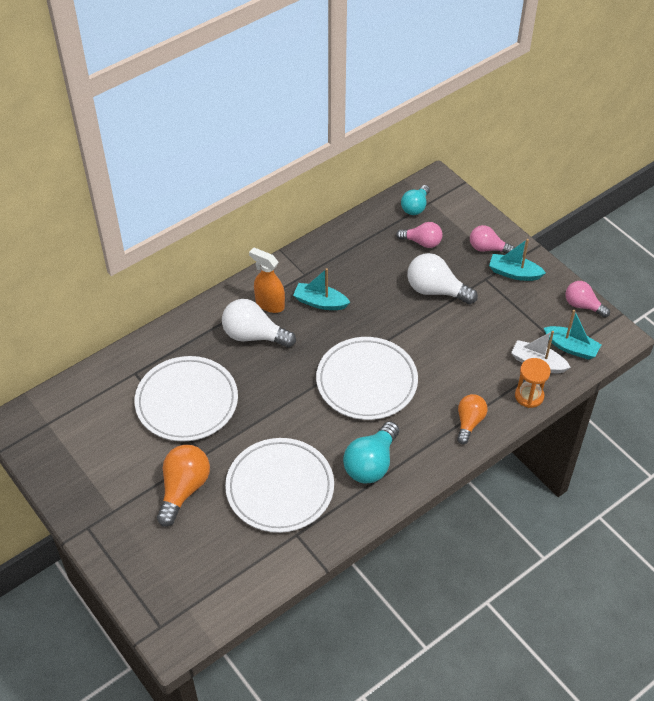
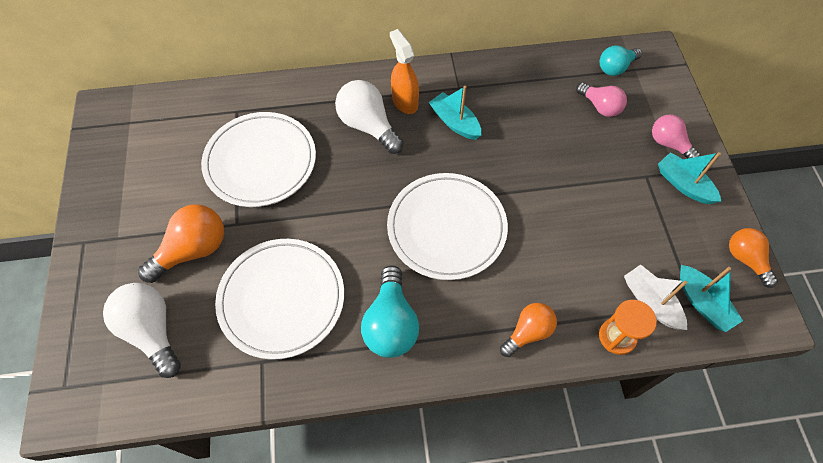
camera: 30 degrees right, 10 degrees up
turquoise light bulb [343,421,399,483] -> turquoise light bulb turned 60 degrees counterclockwise [361,265,419,358]
white light bulb [407,253,478,304] -> white light bulb moved to [103,283,181,378]
pink light bulb [565,281,610,318] -> orange light bulb [729,228,778,288]

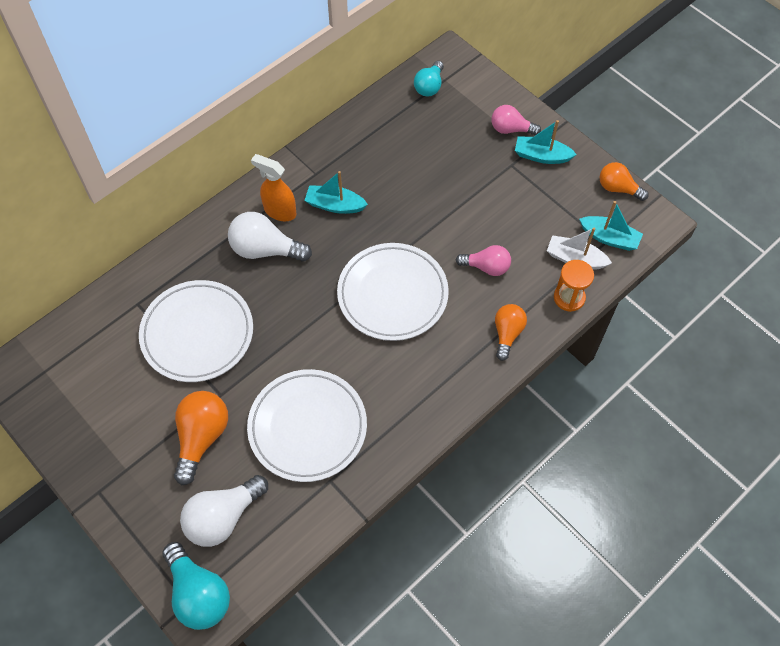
camera: 35 degrees left, 0 degrees up
white light bulb [103,283,181,378] -> white light bulb turned 60 degrees counterclockwise [180,475,268,547]
turquoise light bulb [361,265,419,358] -> turquoise light bulb moved to [162,542,230,630]
pink light bulb [576,83,627,117] -> pink light bulb moved to [456,245,511,276]

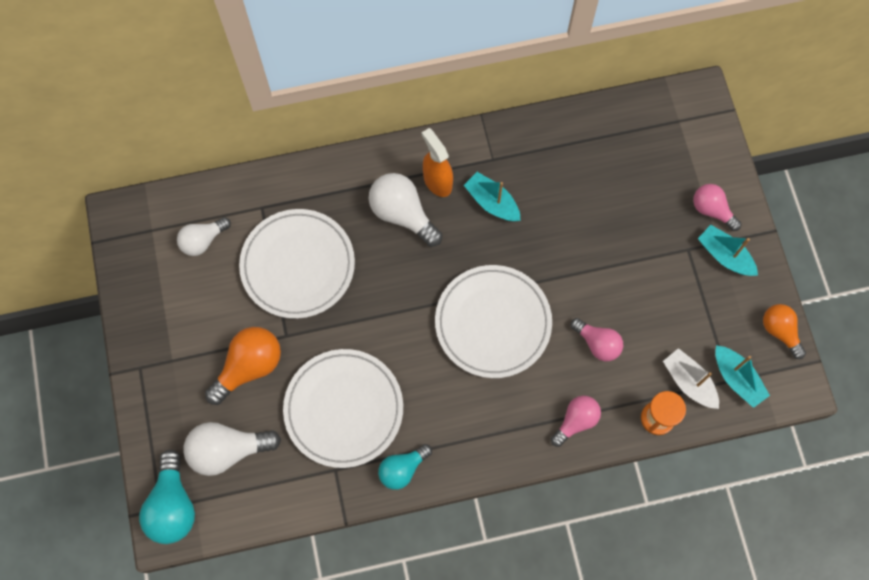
camera: 30 degrees right, 10 degrees up
turquoise light bulb [414,61,444,96] -> turquoise light bulb moved to [378,444,432,490]
orange light bulb [495,304,527,361] -> pink light bulb [551,396,601,447]
none -> white light bulb [177,217,231,256]

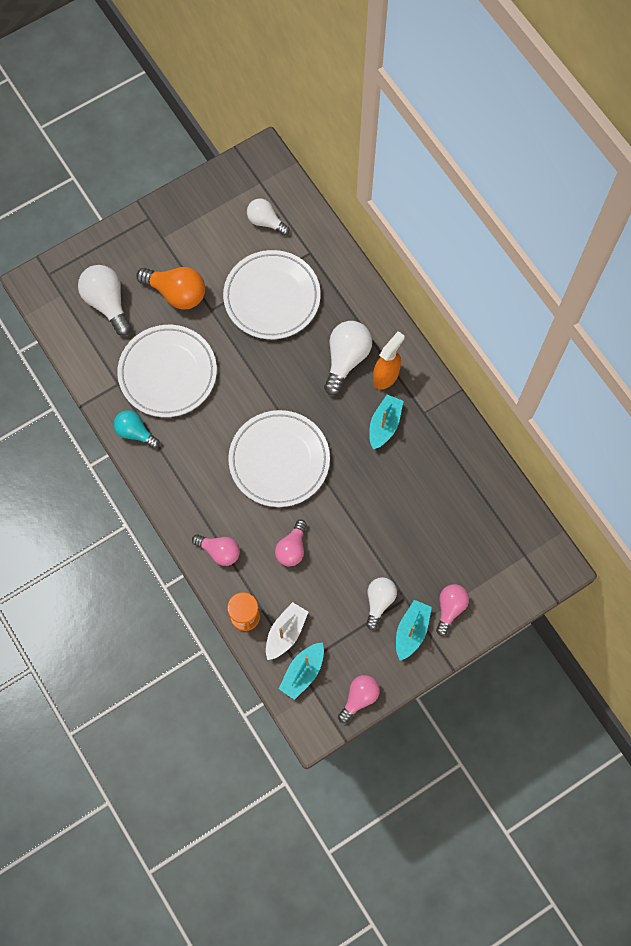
camera: 70 degrees right, 0 degrees up
turquoise light bulb [139,450,195,544] -> none
orange light bulb [763,304,806,359] -> pink light bulb [338,675,380,723]
none -> white light bulb [366,577,397,630]

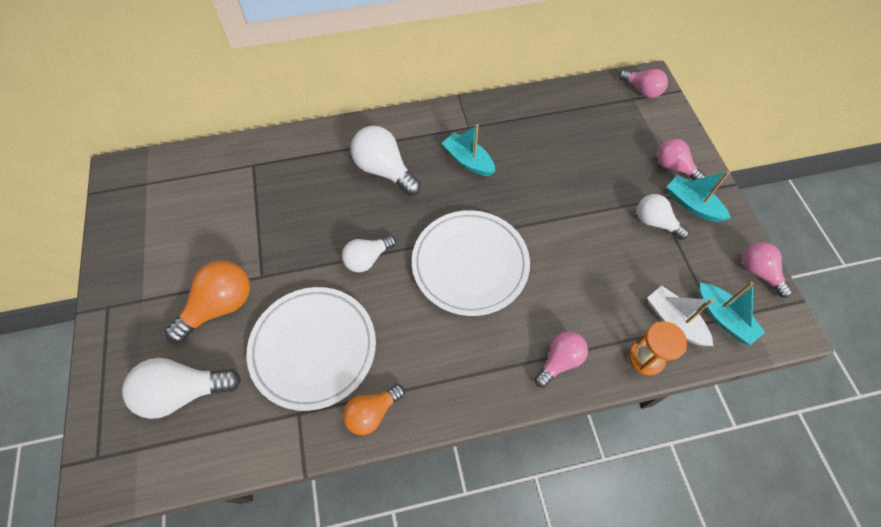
camera: 70 degrees left, 10 degrees down
turquoise light bulb [114,410,160,449] -> orange light bulb [343,384,405,435]
white plate [223,250,320,339] -> none
white light bulb [247,199,290,236] -> white light bulb moved to [342,235,396,272]
pink light bulb [275,520,307,566] -> pink light bulb moved to [619,69,668,98]
orange spray bottle [373,331,405,389] -> none

